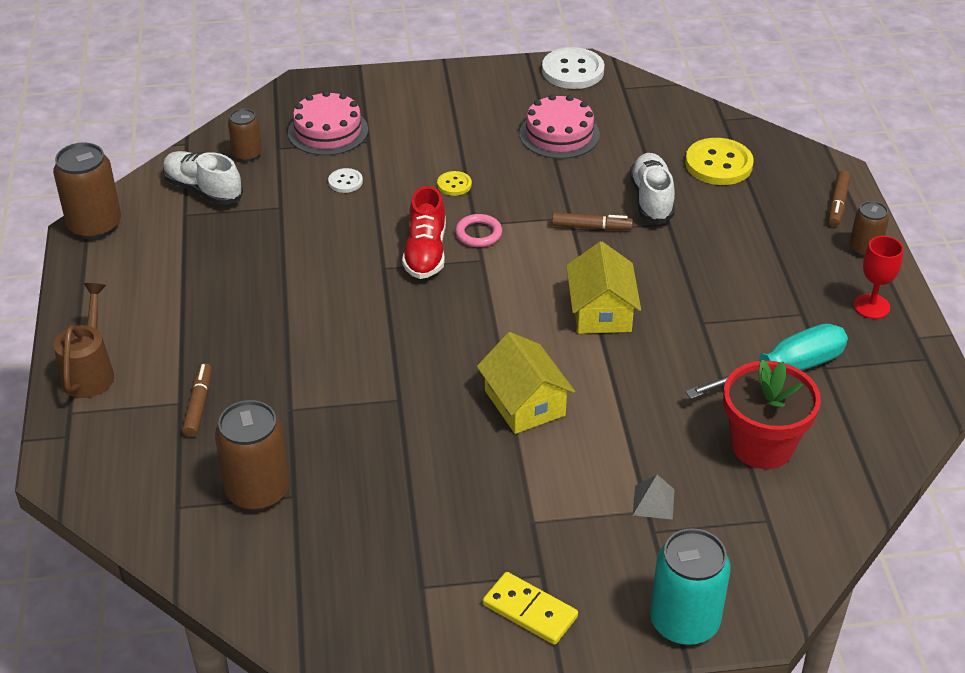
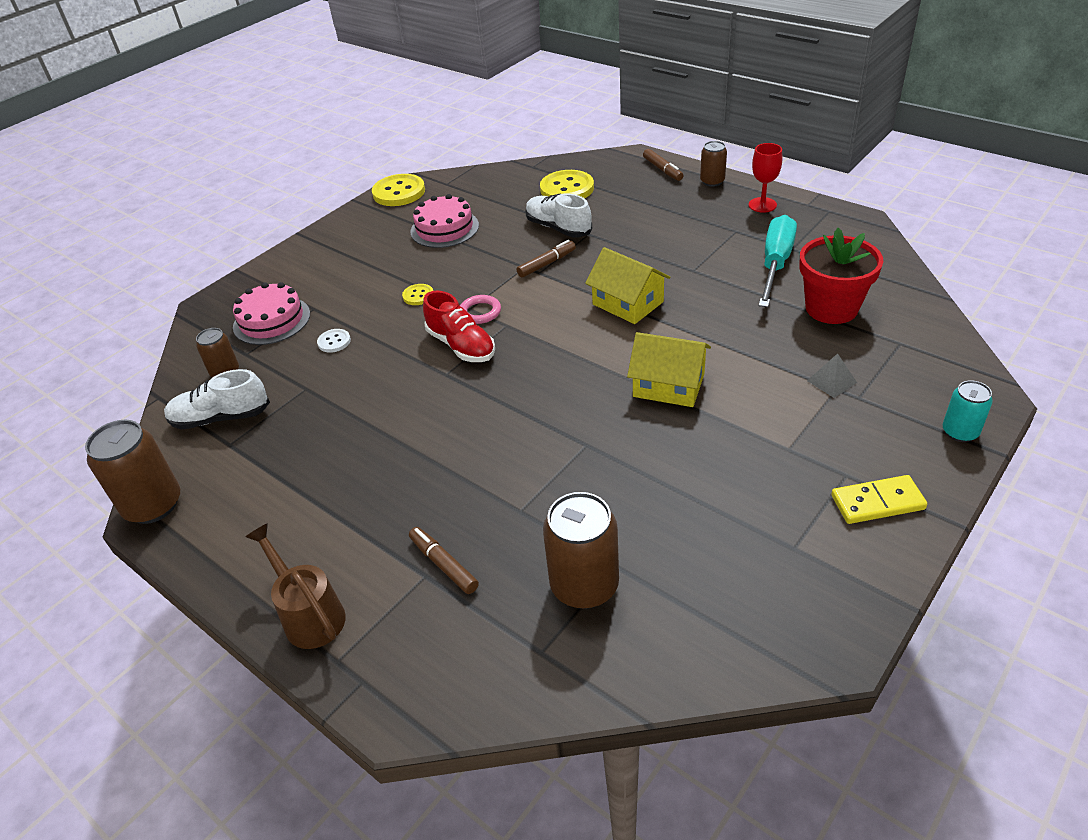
camera: 40 degrees left, 0 degrees up
white button [542,47,604,89] -> yellow button [372,174,425,206]
turquoise can [650,528,731,645] -> turquoise can [943,380,993,442], size x0.58

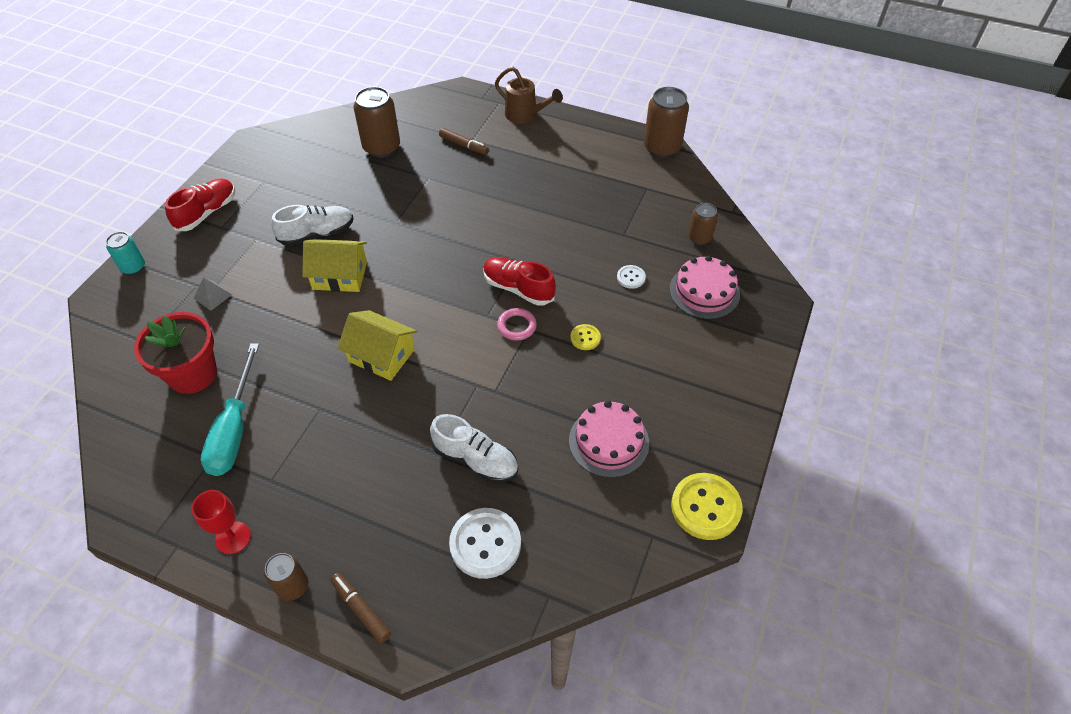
camera: 160 degrees right, 10 degrees up
white shoe [164,369,270,429] -> white shoe moved to [272,205,354,246]
brown marker [516,240,576,278] -> none
yellow button [540,170,594,199] -> white button [449,508,521,579]
yellow domino [831,475,927,524] -> red shoe [165,178,235,231]

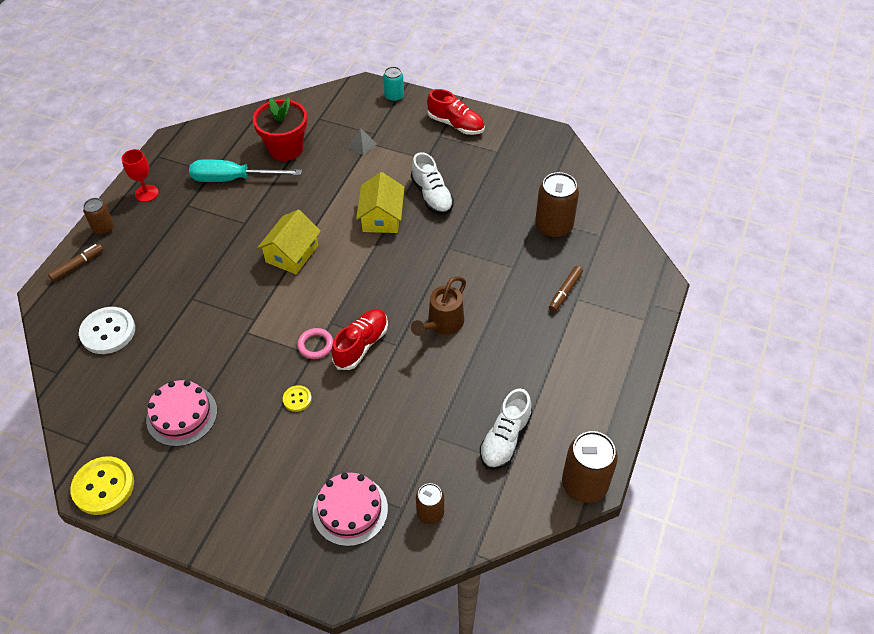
camera: 90 degrees right, 0 degrees up
white shoe [430,414,518,483] -> white shoe moved to [480,388,532,470]
brown watering can [495,67,563,123] -> brown watering can moved to [411,277,466,336]
white button [617,265,646,289] -> none

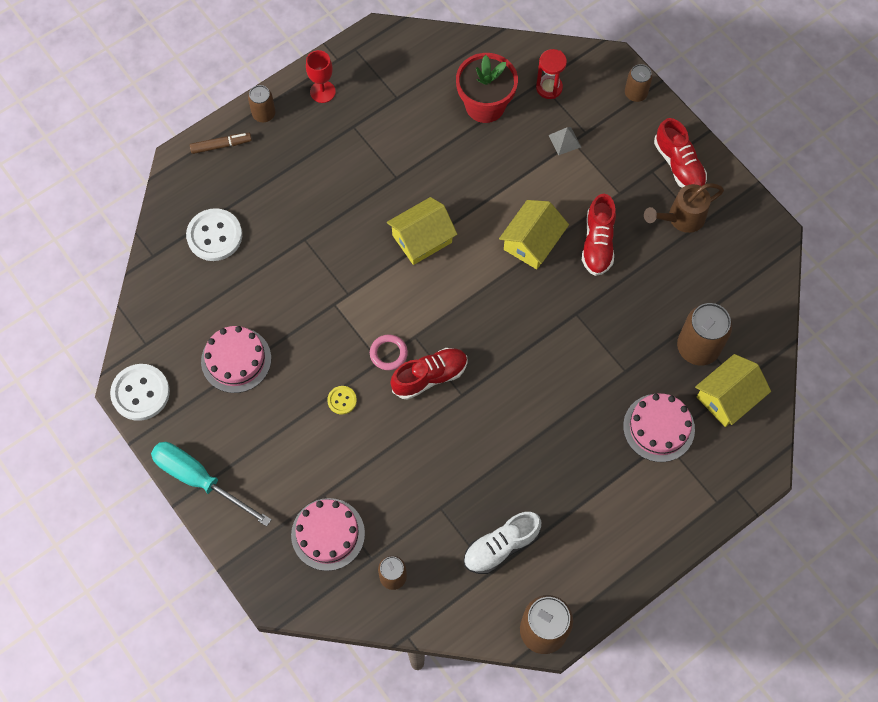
camera: 30 degrees right, 15 degrees up
yellow button [70,456,134,515] -> white button [110,364,170,421]
turquoise screwdriver [189,159,302,182] -> turquoise screwdriver moved to [151,442,272,526]
turquoise can [383,67,404,102] -> brown can [625,64,652,102]
white shoe [411,152,454,215] -> red shoe [582,194,616,276]
brown watering can [411,277,466,336] -> brown watering can moved to [644,183,724,233]
brown marker [549,266,583,312] -> pink cake [623,393,695,462]
none -> red hourglass [536,49,567,99]
none -> yellow house [695,354,771,427]

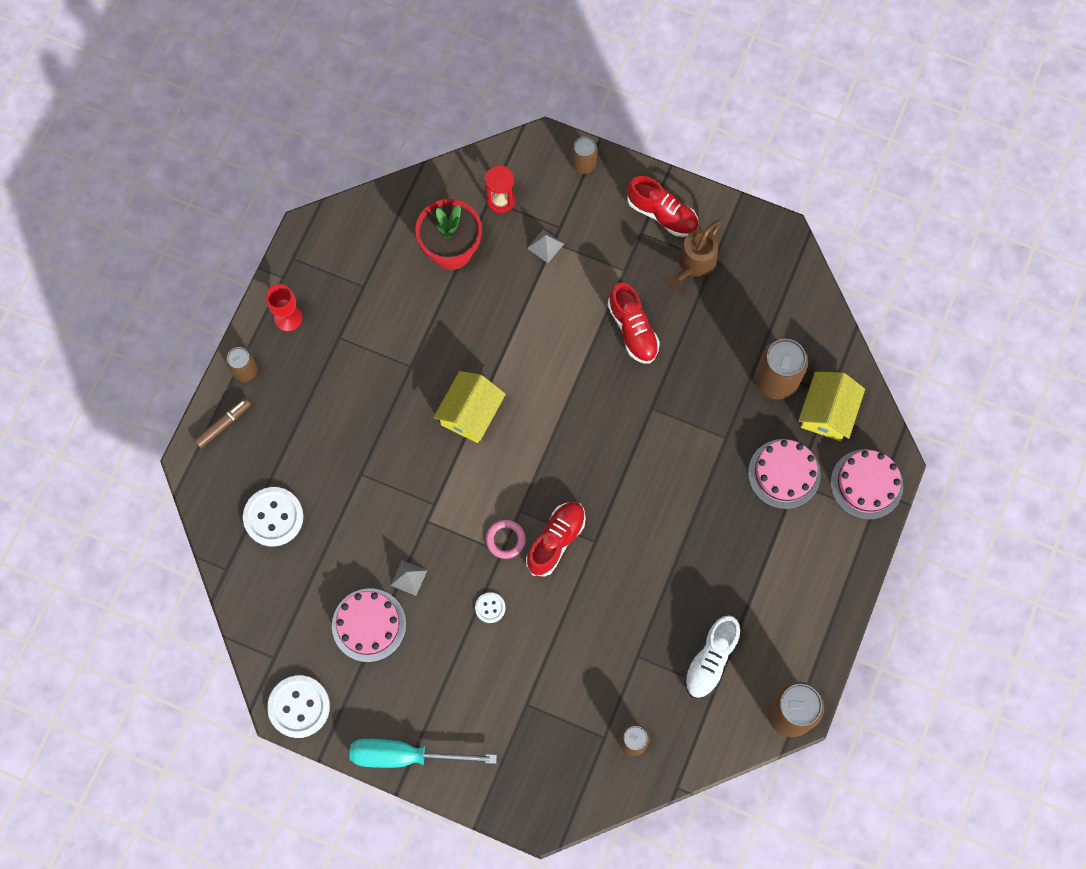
camera: 30 degrees left, 5 degrees up
pink cake [291,498,365,571] -> pink cake moved to [831,449,903,520]
yellow button [327,386,357,415] -> white button [475,592,505,623]
yellow house [499,200,569,269] -> none
none -> grey pyramid [391,560,427,596]

